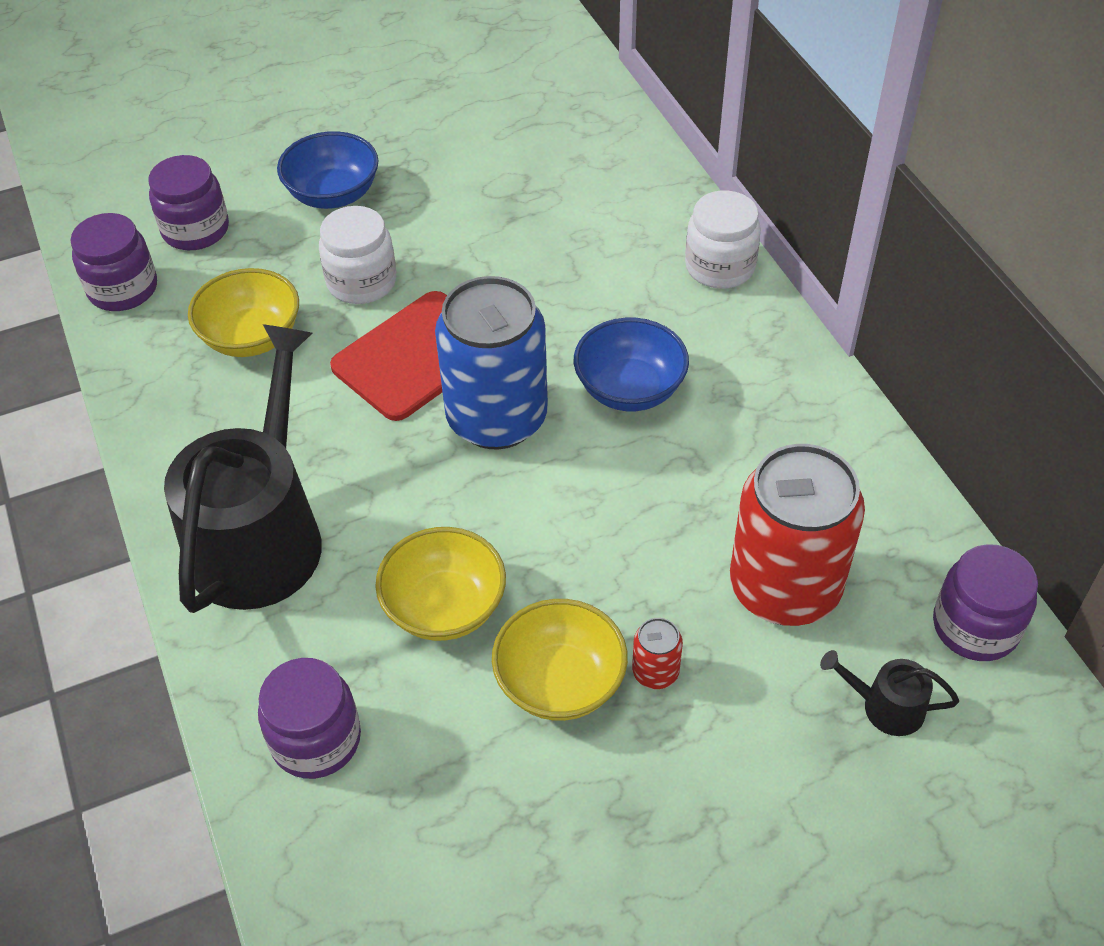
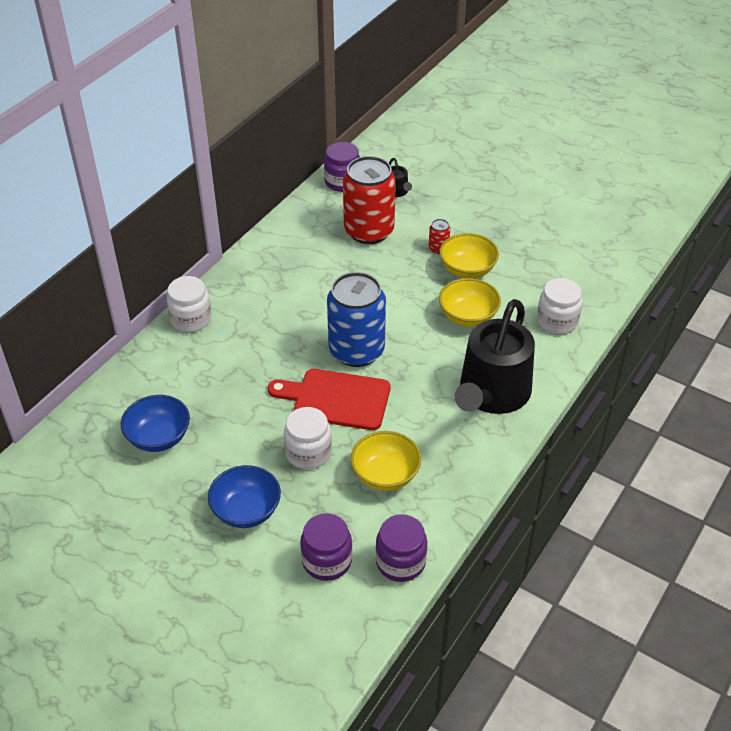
camera: 125 degrees left, 5 degrees down
black watering can [164,324,322,613] -> black watering can turned 45 degrees counterclockwise [455,299,535,414]
purple jar [258,658,361,779] -> white jar [537,278,582,334]
blue bowl [574,318,689,411] -> blue bowl moved to [121,395,190,452]

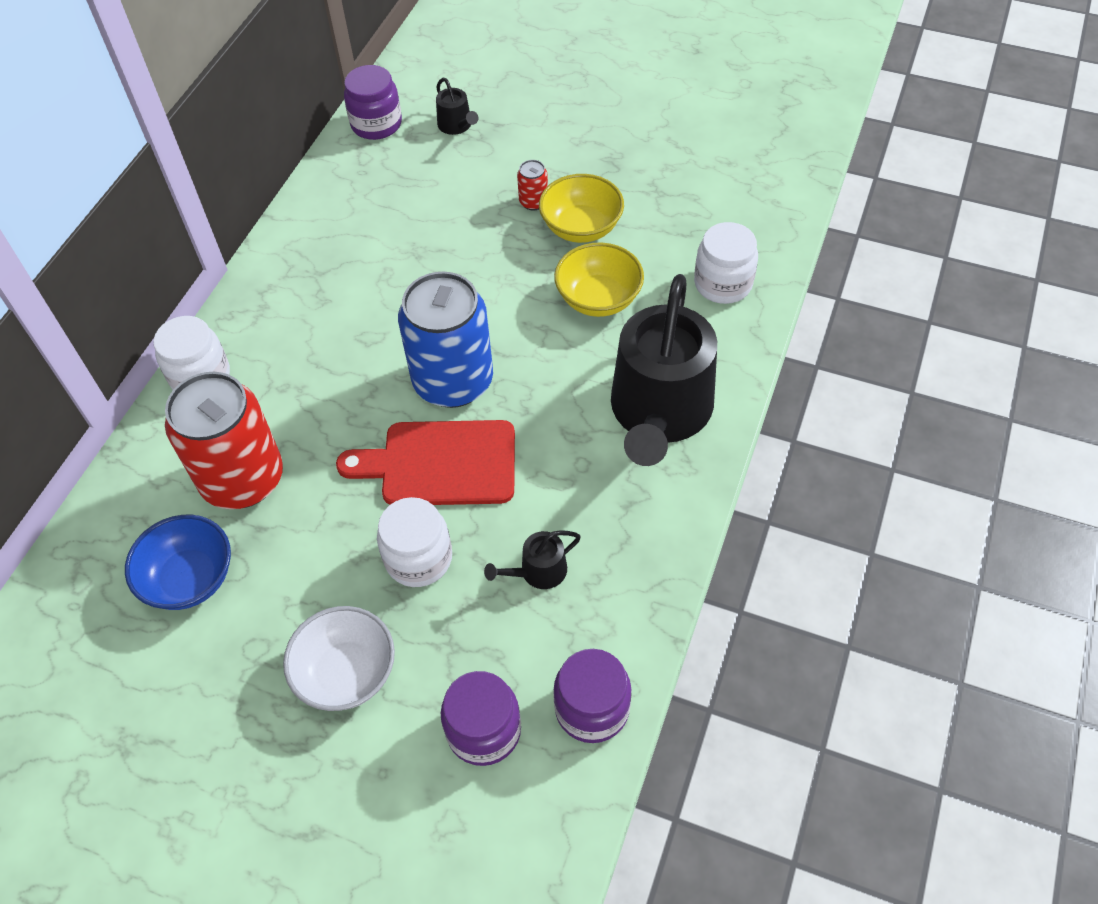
camera: 10 degrees left, 10 degrees up
blue bowl [208,465,281,528] -> white bowl [283,606,395,711]
red can [343,156,396,244] -> red can moved to [165,372,283,509]
yellow bowl [351,431,421,491] -> black watering can [484,530,581,589]

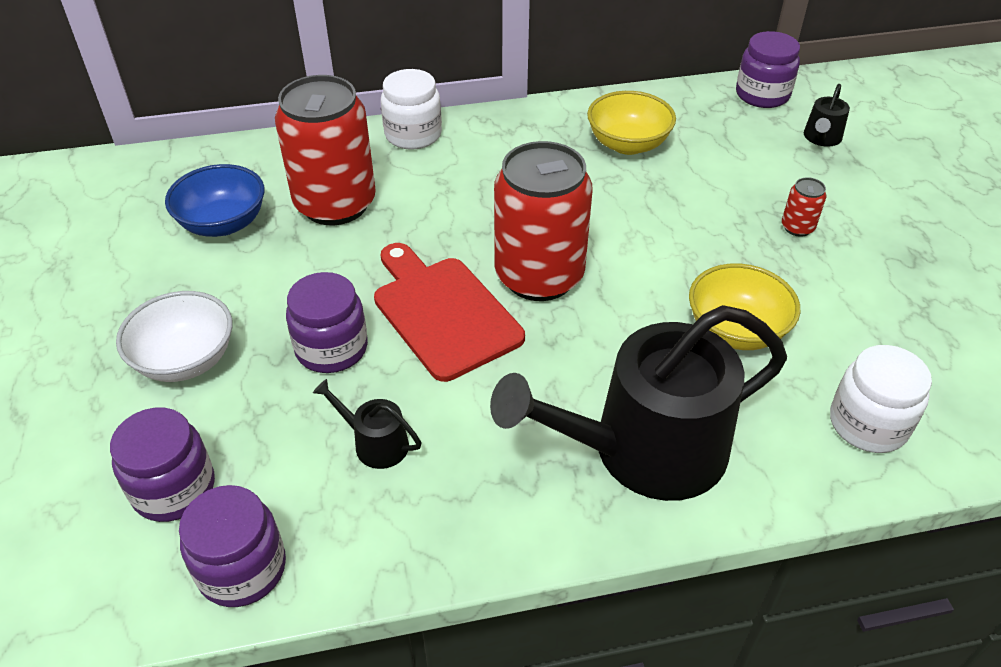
camera: 55 degrees right, 10 degrees down
white jar [377,497,452,587] -> purple jar [286,272,368,373]
blue can [398,272,493,408] -> red can [494,141,593,301]
yellow bowl [539,174,624,243] -> yellow bowl moved to [587,91,676,155]

